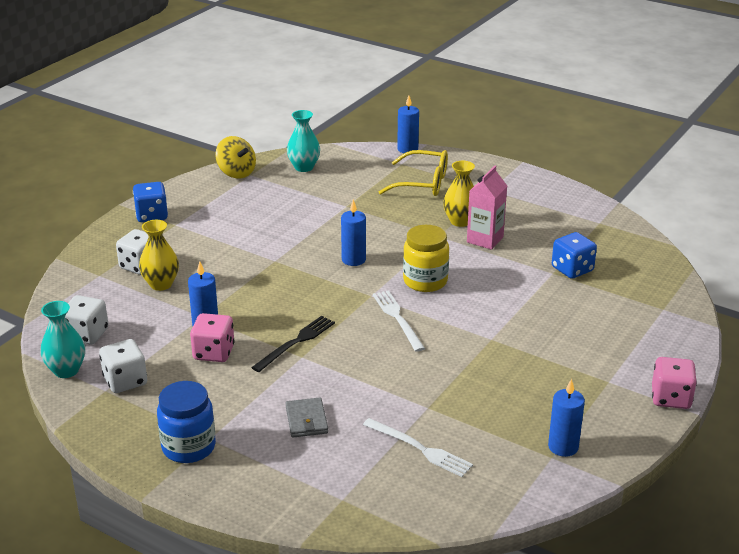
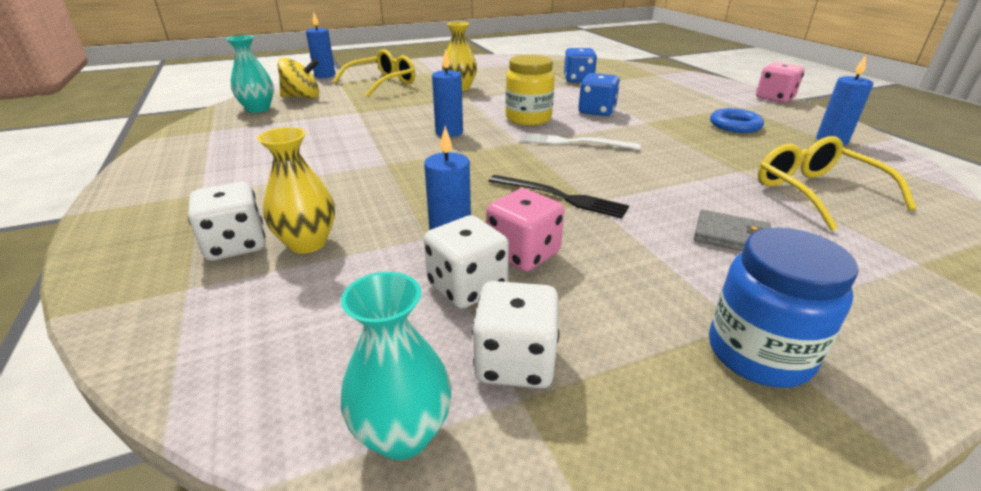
camera: 55 degrees left, 0 degrees up
white dice [65,295,109,345] -> white dice moved to [424,215,509,309]
blue dice [133,182,168,222] -> blue dice moved to [578,73,620,116]
yellow spinning top [215,136,256,179] -> yellow spinning top moved to [278,58,319,98]
black fork [251,316,335,372] -> black fork turned 135 degrees clockwise [489,175,629,219]
white fork [363,418,473,477] -> yellow glasses [758,136,917,231]
pink carton [467,166,507,250] -> none
none -> blue ring [710,108,764,133]

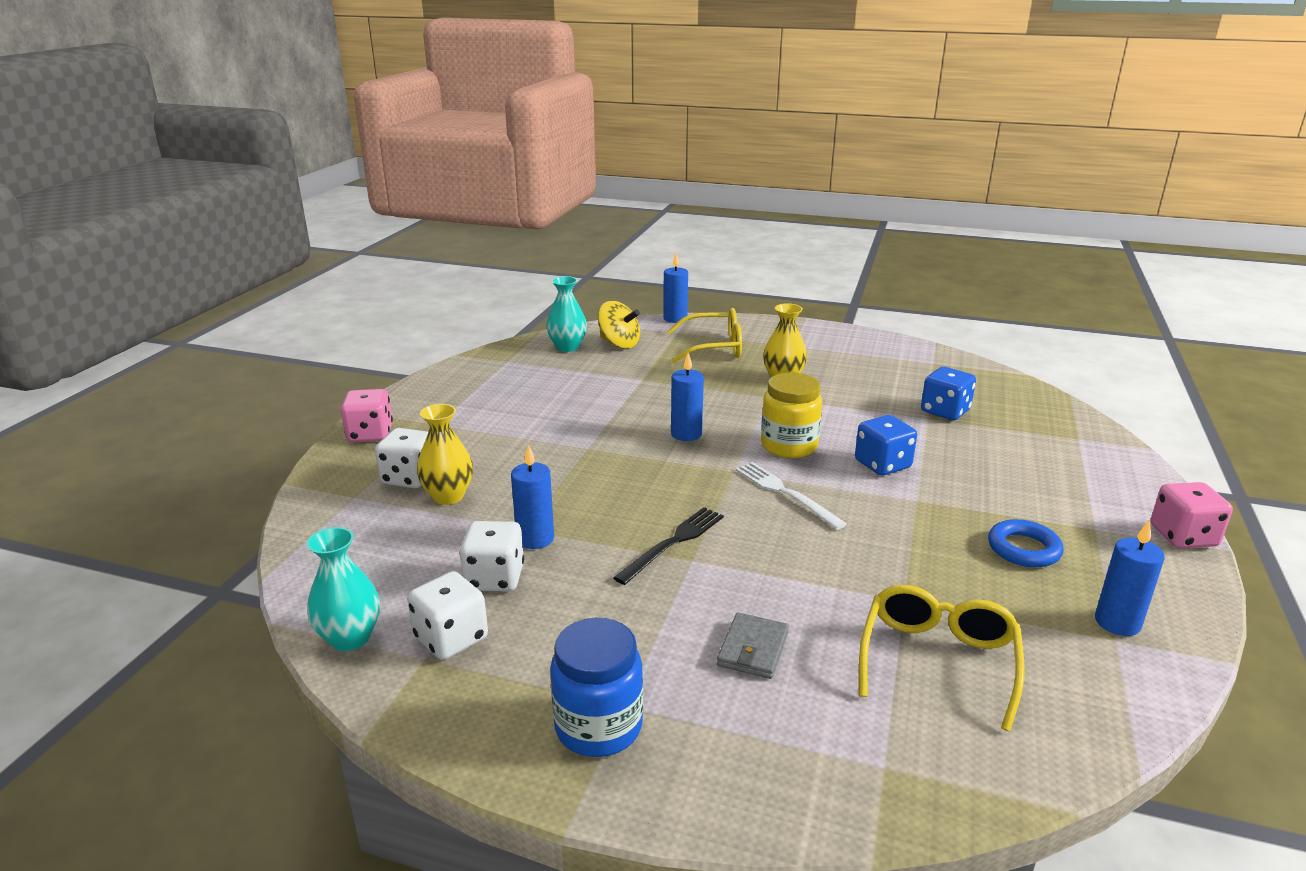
camera: 40 degrees right, 5 degrees down
pink dice [486,188,564,272] -> pink dice moved to [341,389,393,442]
black fork [489,175,629,219] -> black fork turned 120 degrees counterclockwise [613,507,724,585]
grey wallet [694,210,771,251] -> grey wallet turned 45 degrees clockwise [717,612,789,679]

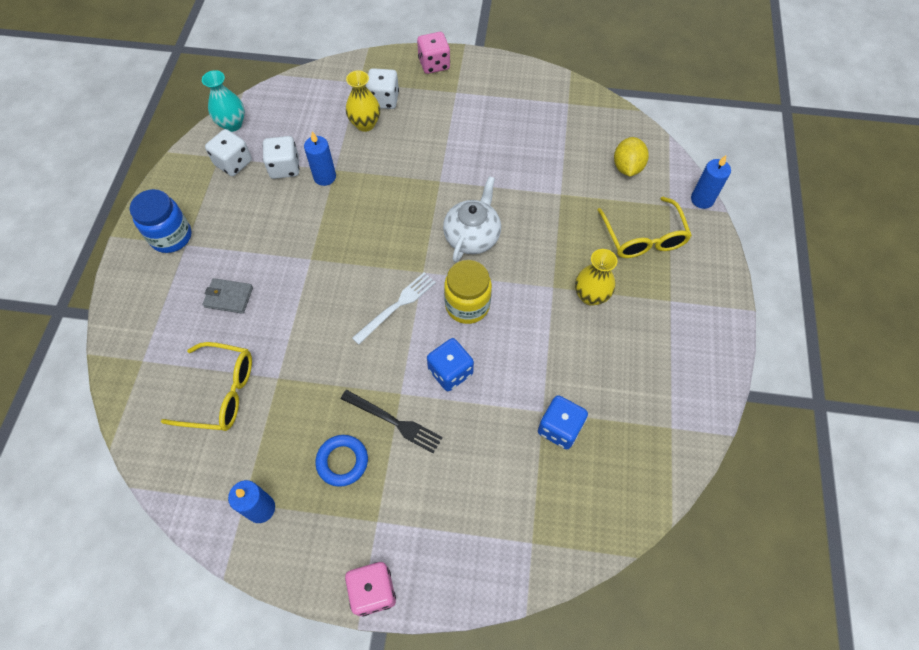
camera: 80 degrees right, 35 degrees up
turquoise vase [546,276,587,352] -> none
yellow spinning top [598,301,640,349] -> yellow lemon [614,137,649,176]
black fork [613,507,724,585] -> black fork moved to [341,390,443,454]
blue candle [671,353,704,441] -> white teapot [443,176,501,262]

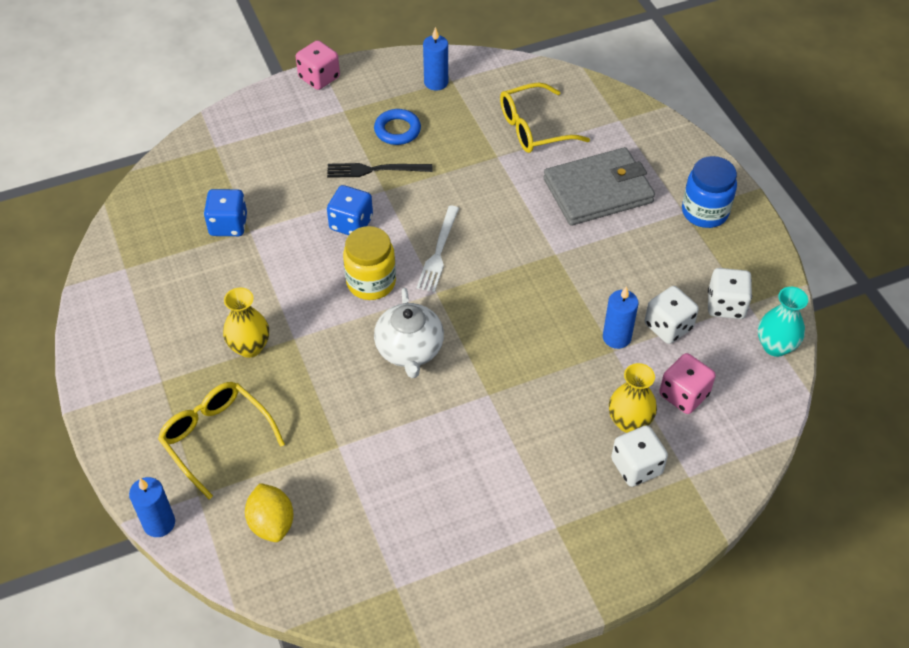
camera: 150 degrees right, 10 degrees down
grey wallet [202,278,253,314] -> grey wallet [543,147,655,226], size x2.10
pink dice [417,32,450,74] -> pink dice moved to [659,353,716,414]

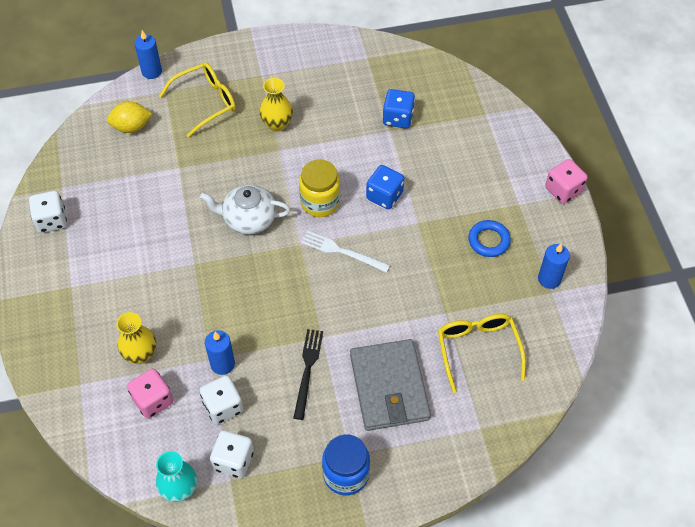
camera: 100 degrees right, 5 degrees up
black fork [327,163,432,178] -> black fork moved to [293,329,323,420]
white dice [611,425,668,487] -> white dice moved to [29,191,67,233]

